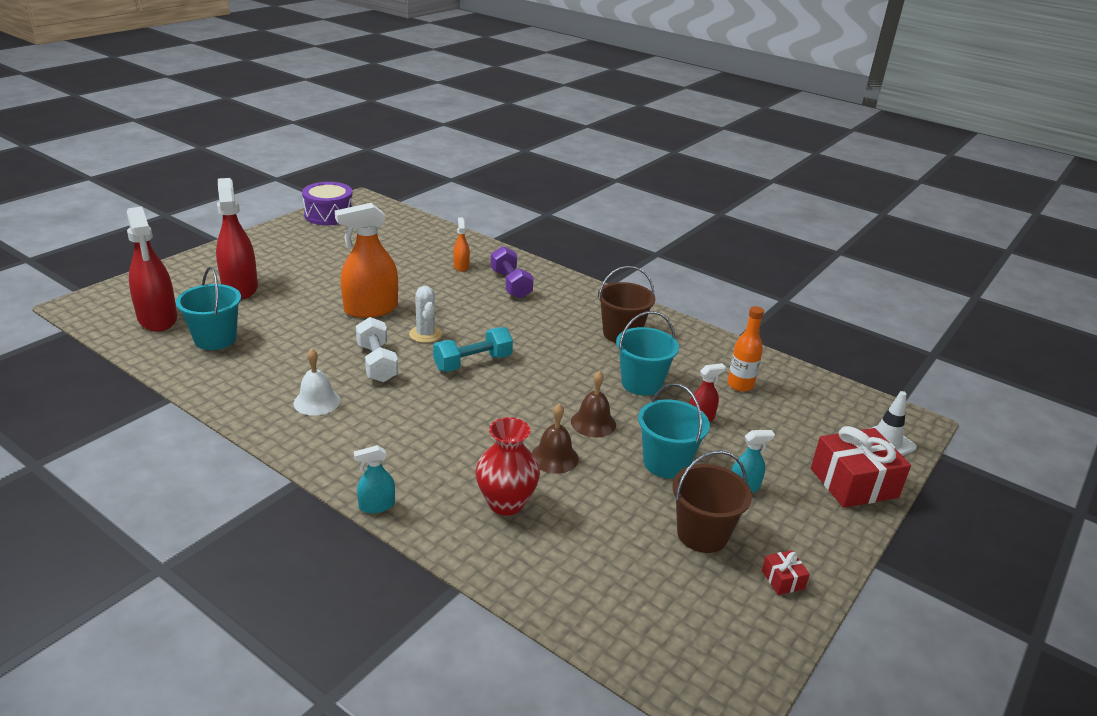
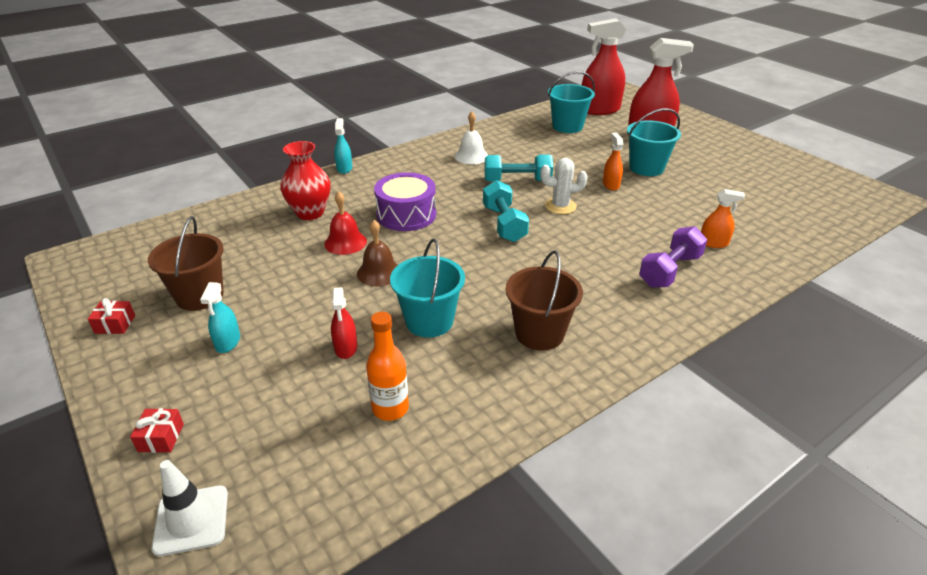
camera: 110 degrees right, 5 degrees up
purple drum [302,182,353,225] -> purple drum moved to [374,172,436,231]
orange spray bottle [335,203,398,318] -> orange spray bottle [603,133,623,191], size x0.49
white dumbbell [356,317,398,382] -> turquoise dumbbell [485,154,553,182]
purple dumbbell [491,246,534,299] -> purple dumbbell turned 45 degrees counterclockwise [639,226,708,288]
brown bell [532,404,579,474] -> red bell [324,191,367,255]
turquoise bucket [638,383,710,479] -> turquoise bucket moved to [627,108,681,176]
red gift [811,426,911,508] -> red gift [130,408,184,453], size x0.44

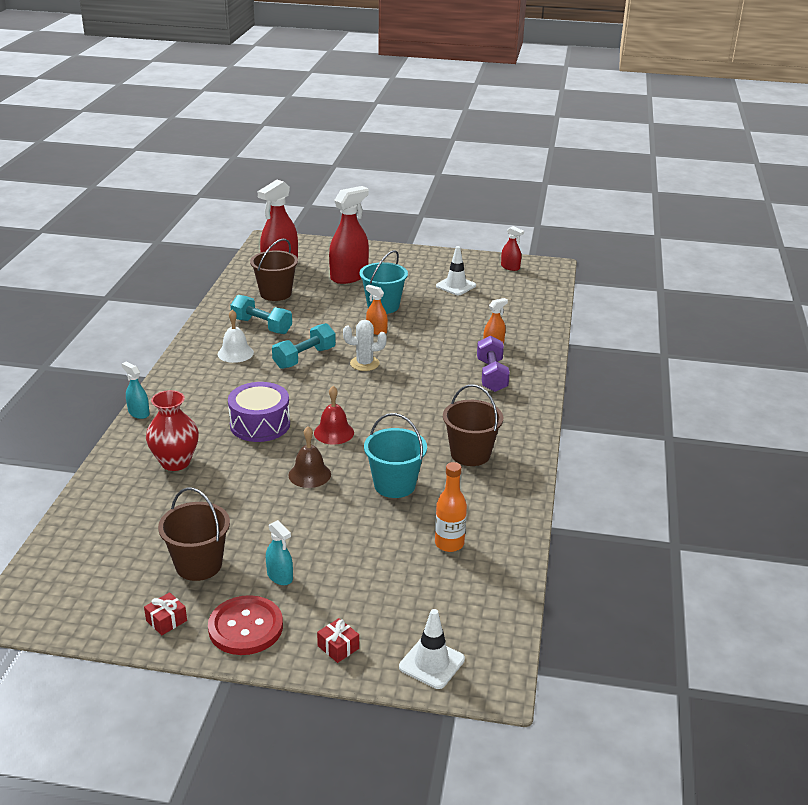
camera: 45 degrees left, 5 degrees down
red bell [324,191,367,255] -> red bell moved to [314,386,354,445]
red spray bottle [331,287,357,359] -> red spray bottle moved to [501,226,524,271]
turquoise dumbbell [483,180,529,242] -> turquoise dumbbell moved to [230,295,292,334]
white cactus [540,158,588,214] -> white cactus turned 45 degrees clockwise [343,320,387,371]
turquoise bucket [548,71,595,133] -> brown bucket [250,239,298,301]
none -> red button [208,595,283,655]
none -> white traffic cone [436,246,476,295]

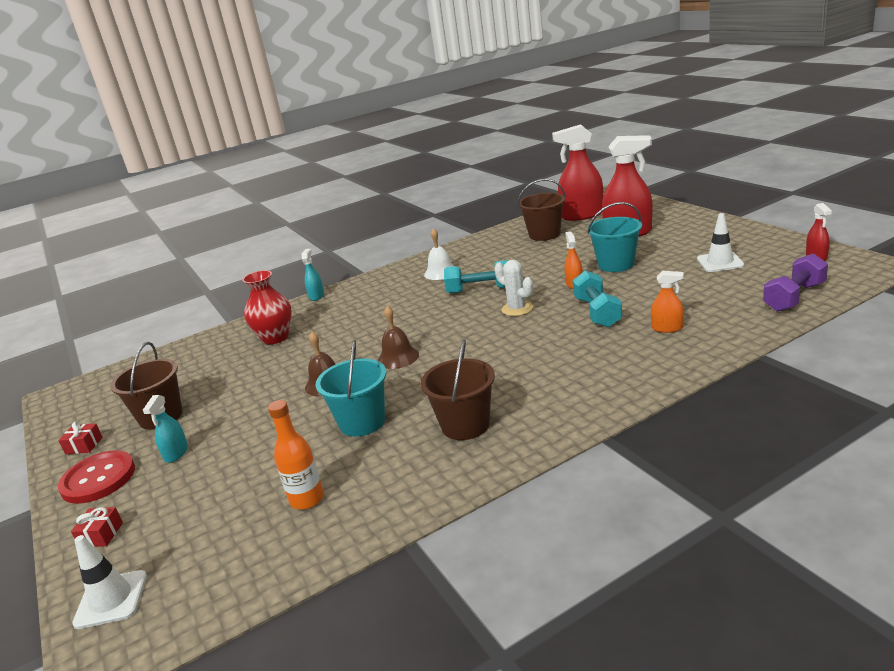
camera: 55 degrees right, 5 degrees down
purple drum [228,382,290,442] -> none
turquoise dumbbell [230,295,292,334] -> turquoise dumbbell moved to [572,270,622,328]
red bell [314,386,354,445] -> brown bell [378,306,419,369]
purple dumbbell [477,336,510,392] -> purple dumbbell moved to [763,253,828,312]

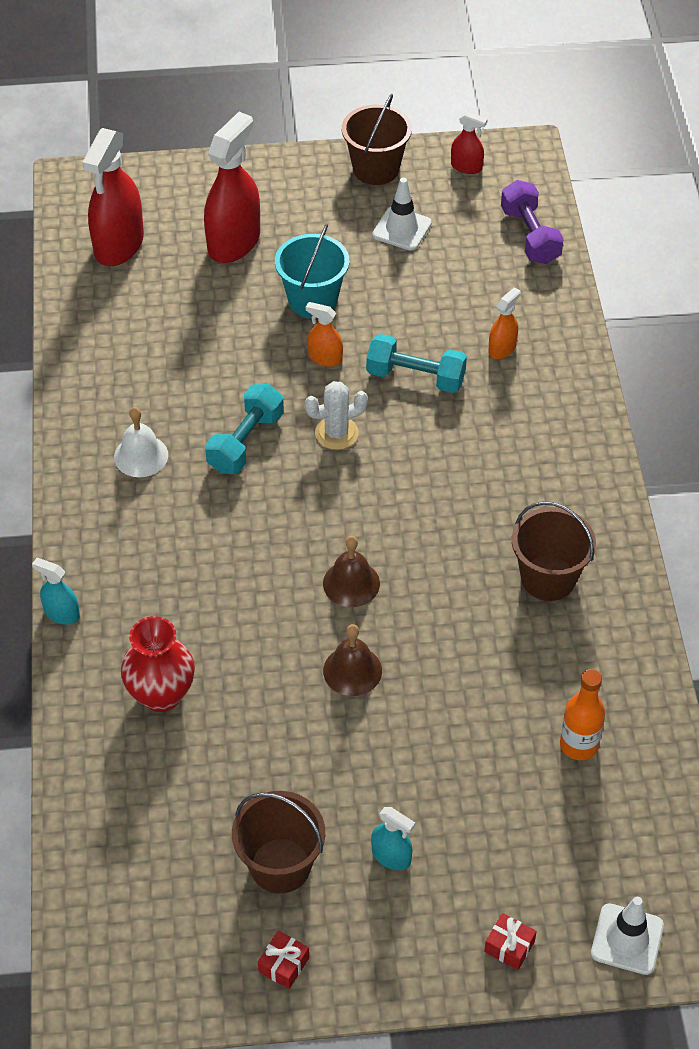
camera: 70 degrees left, 25 degrees up
red button [58,450,135,504] -> none
turquoise bucket [316,340,387,437] -> none
brown bucket [518,179,566,241] -> brown bucket moved to [342,94,412,185]

